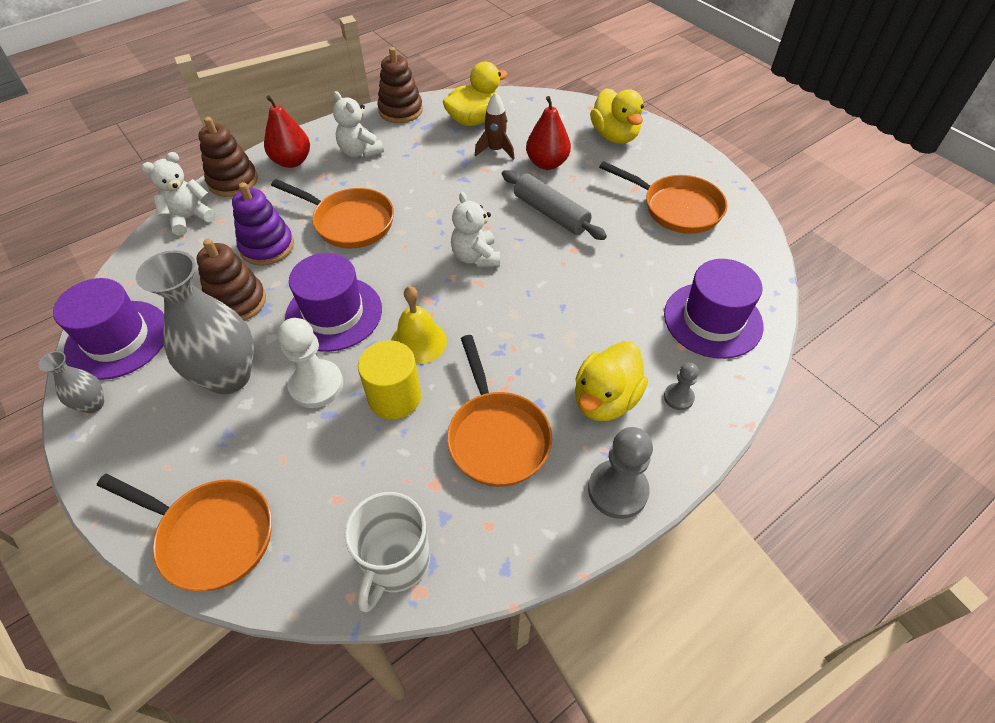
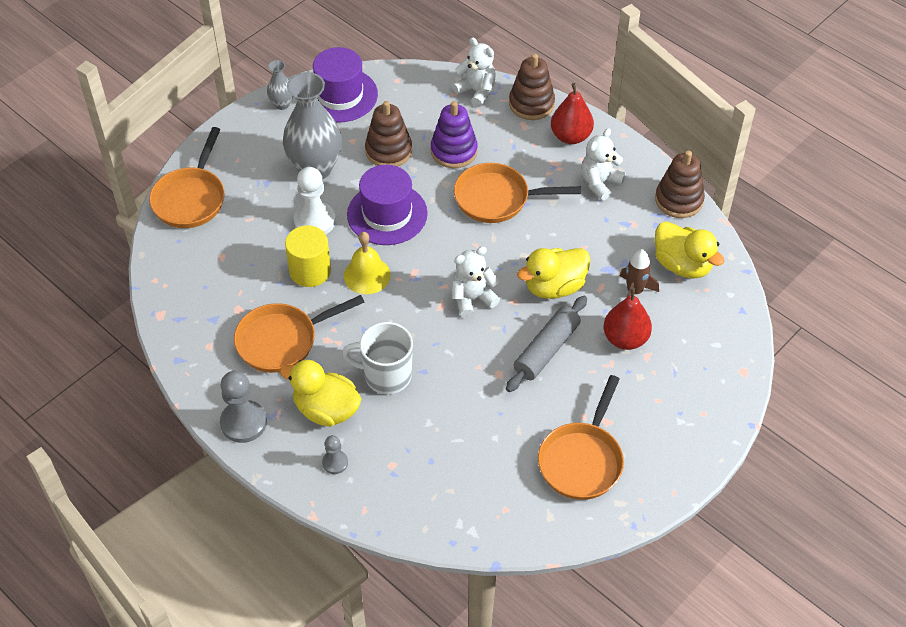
camera: 80 degrees right, 0 degrees up
orange pan [271,179,394,248] -> orange pan turned 75 degrees clockwise [454,163,581,223]
white mug [345,492,430,612] -> white mug moved to [342,322,413,394]
yellow duck [590,88,644,144] -> yellow duck moved to [517,248,590,299]
purple hat [664,259,764,359] -> none

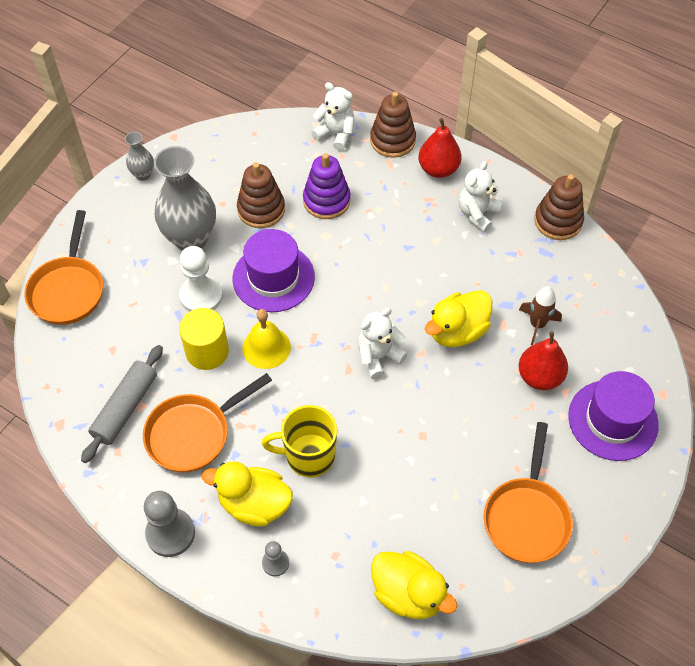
camera: 10 degrees left, 5 degrees up
purple hat [313,47,378,123] -> purple hat moved to [568,371,659,461]
white mug [342,322,413,394] -> yellow mug [262,405,337,477]
orange pan [454,163,581,223] -> none
grey rolling pin [506,296,587,392] -> grey rolling pin moved to [81,345,163,463]
yellow duck [655,222,724,278] -> yellow duck moved to [371,551,457,619]

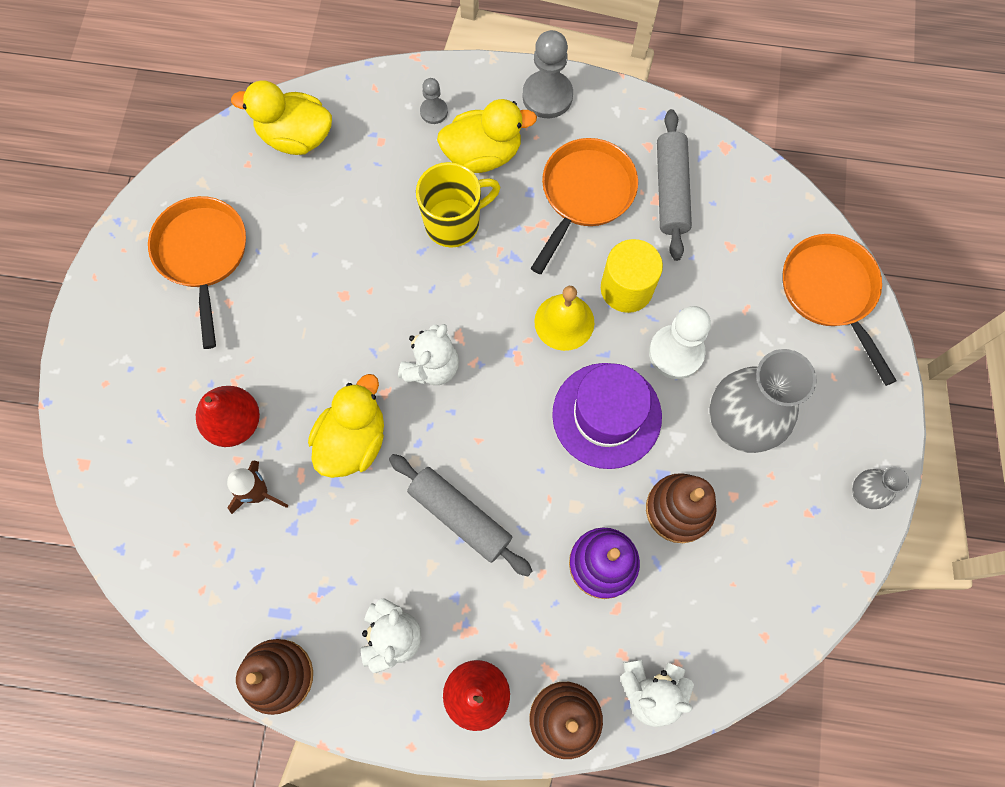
camera: 155 degrees right, 15 degrees up
purple hat [568,371,659,461] -> none
none -> grey rolling pin [389,454,532,576]

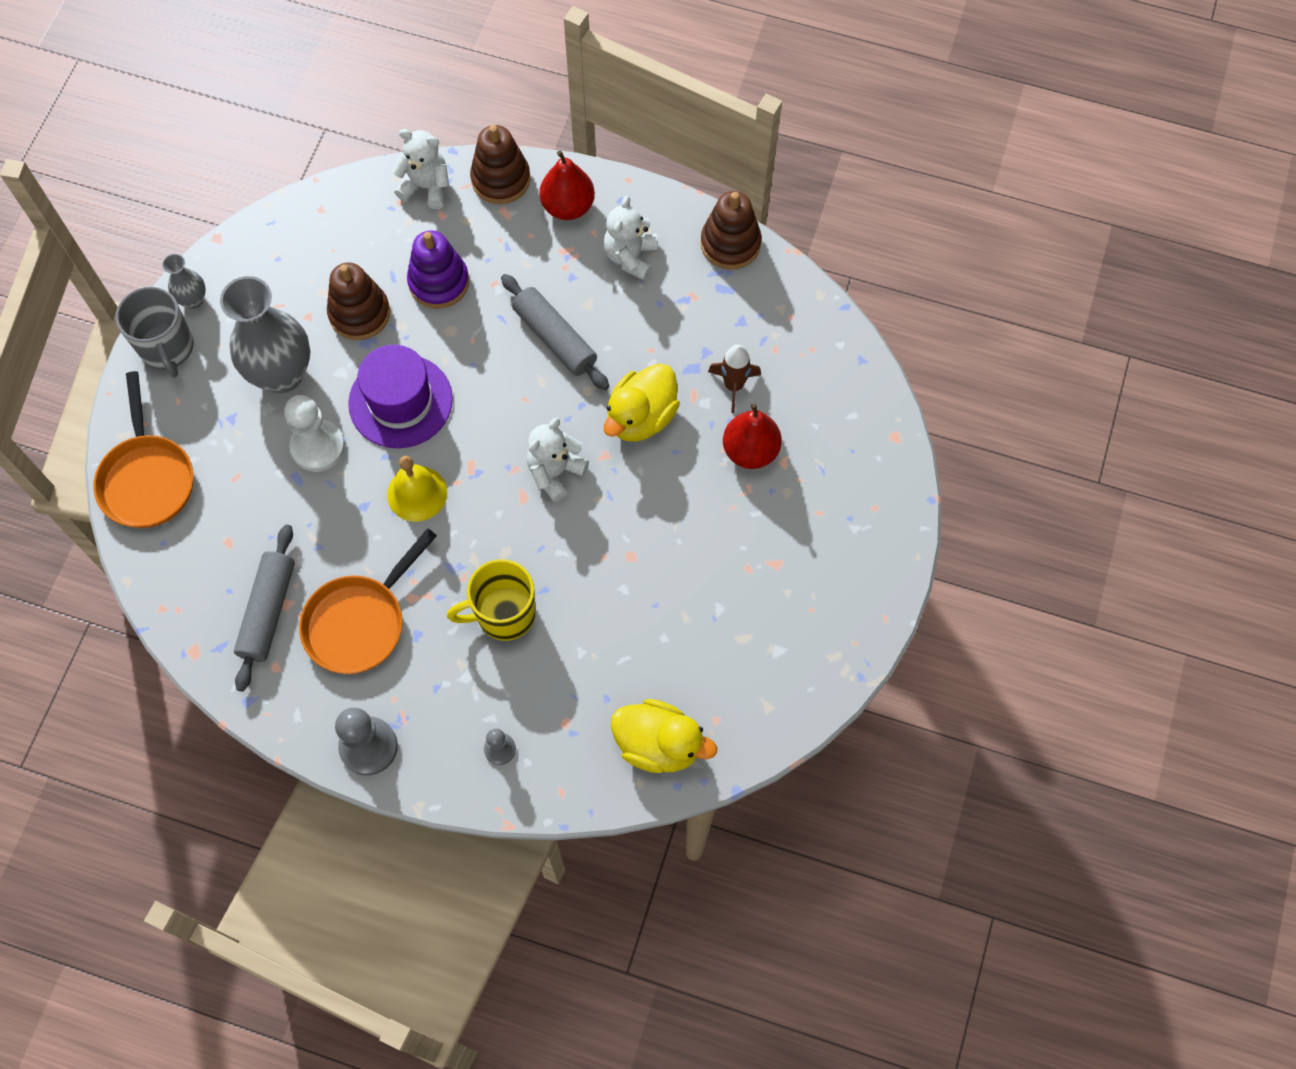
camera: 170 degrees left, 5 degrees down
orange pan [148,196,246,349] -> none
yellow duck [437,99,537,173] -> none
yellow cylinder [601,239,663,313] -> none
none -> grey mug [116,287,193,378]

